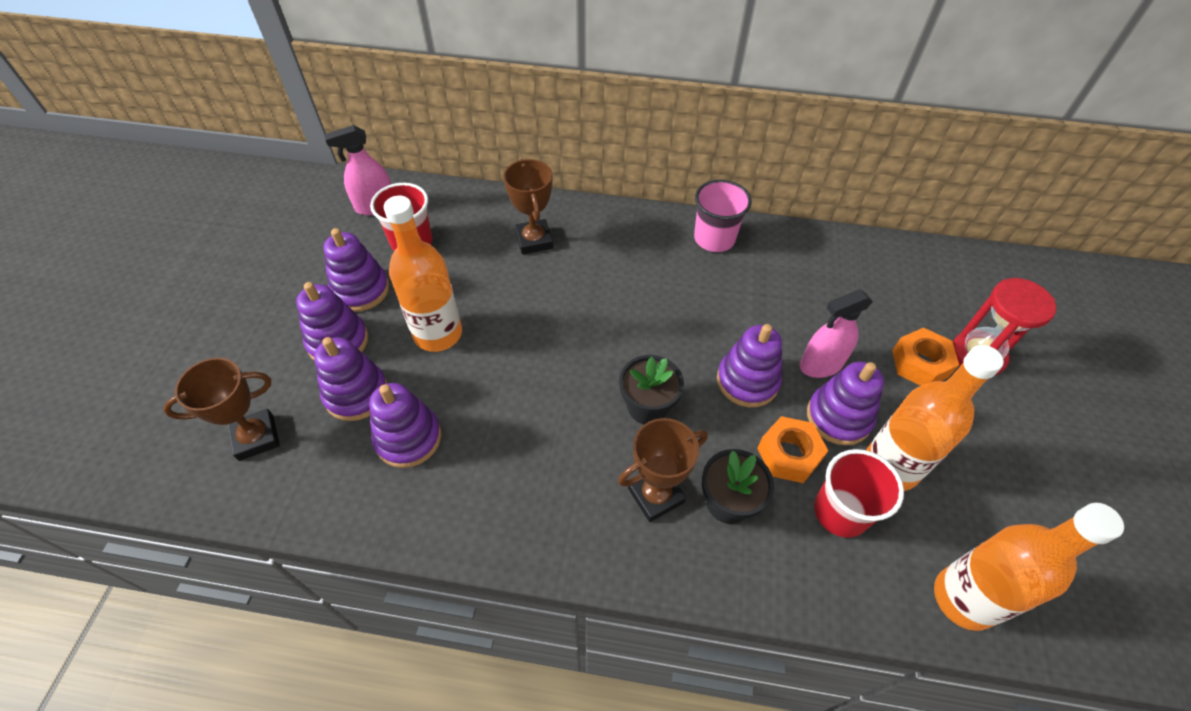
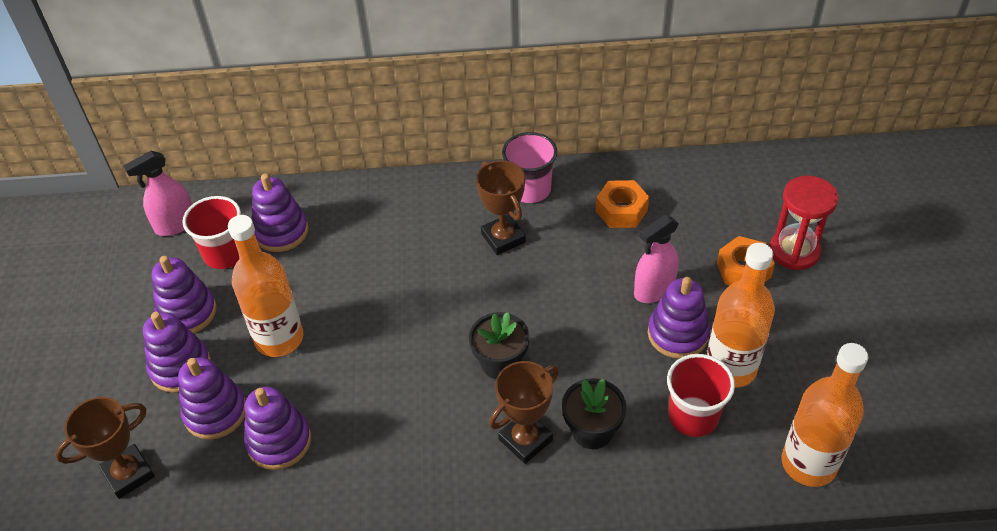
camera: 10 degrees left, 5 degrees down
brown trophy [503,159,553,254] -> brown trophy moved to [476,160,526,255]
purple stacking toy [717,324,782,407] -> purple stacking toy moved to [252,174,309,252]
orange nut [757,416,828,483] -> orange nut moved to [596,180,649,228]

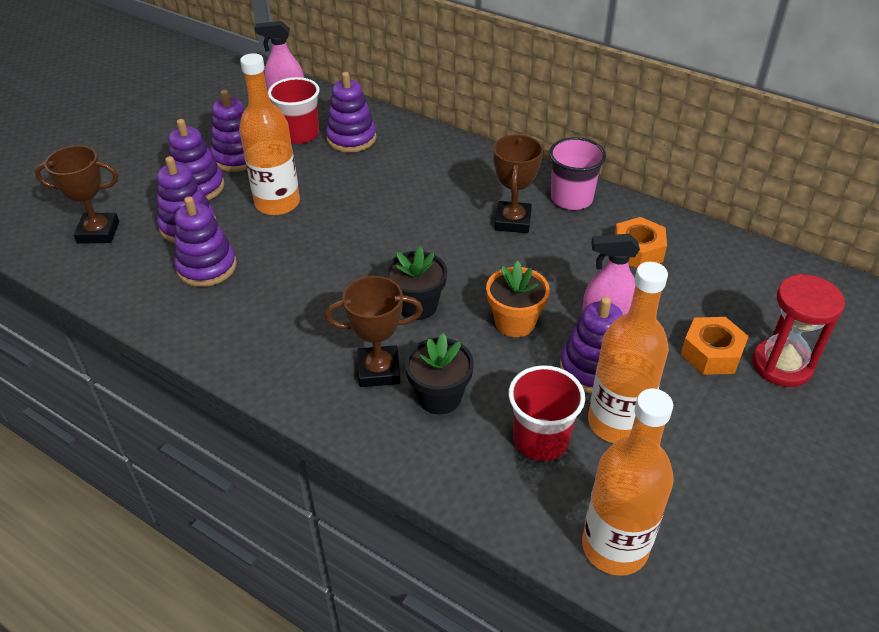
camera: 35 degrees right, 5 degrees down
none -> orange flower pot [486,261,549,337]

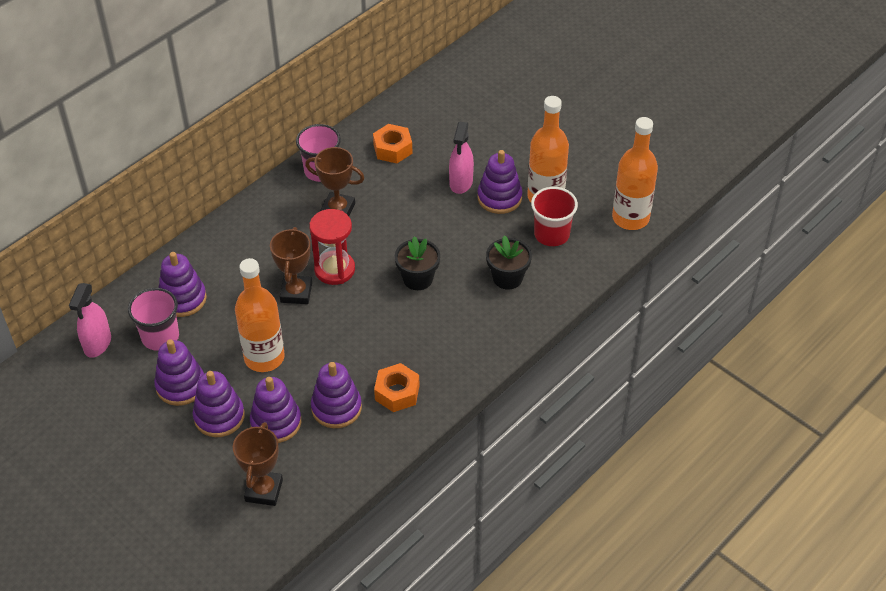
camera: 80 degrees left, 5 degrees up
red cup [268,77,320,144] -> pink cup [128,288,179,351]
brown trophy [325,276,423,387] -> brown trophy moved to [270,227,312,304]
orange flower pot [486,261,549,337] -> none
orange nut [680,317,749,375] -> orange nut moved to [374,363,420,412]
red hourglass [752,274,845,387] -> red hourglass moved to [309,209,355,285]

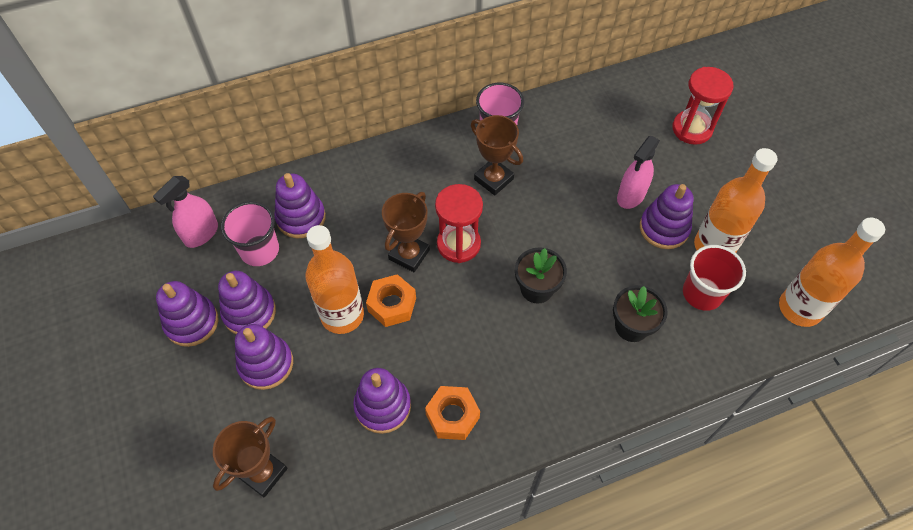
camera: 25 degrees right, 10 degrees up
purple stacking toy [250,377,301,443] -> purple stacking toy moved to [156,281,218,347]
orange nut [373,124,413,164] -> orange nut moved to [366,274,416,327]
none -> red hourglass [672,67,734,145]

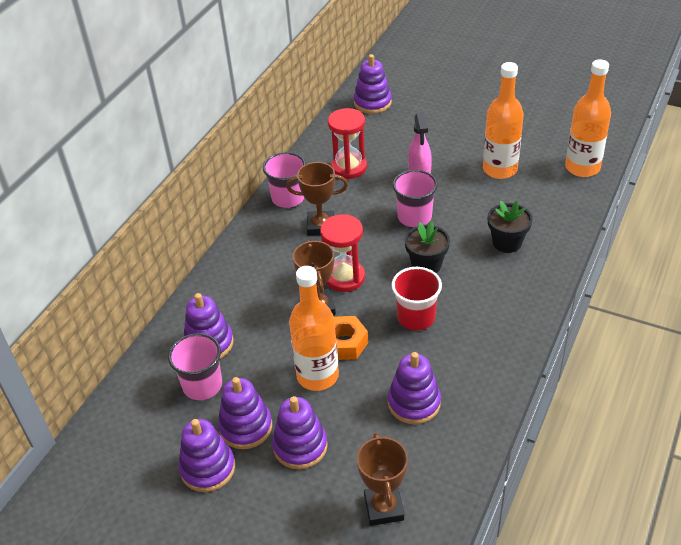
camera: 40 degrees left, 15 degrees down
pink spray bottle [153,176,218,248] -> none
orange nut [425,386,480,440] -> none
purple stacking toy [640,184,693,249] -> purple stacking toy moved to [354,54,392,114]
red hourglass [672,67,734,145] -> red hourglass moved to [328,108,367,179]
red cup [683,245,746,311] -> red cup moved to [392,267,442,330]
none -> pink cup [393,170,438,227]

